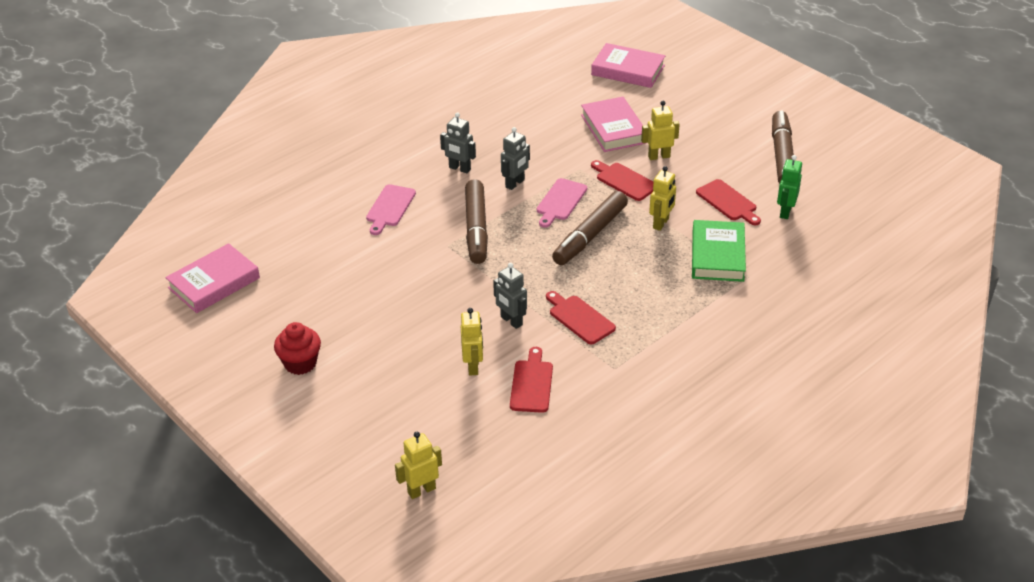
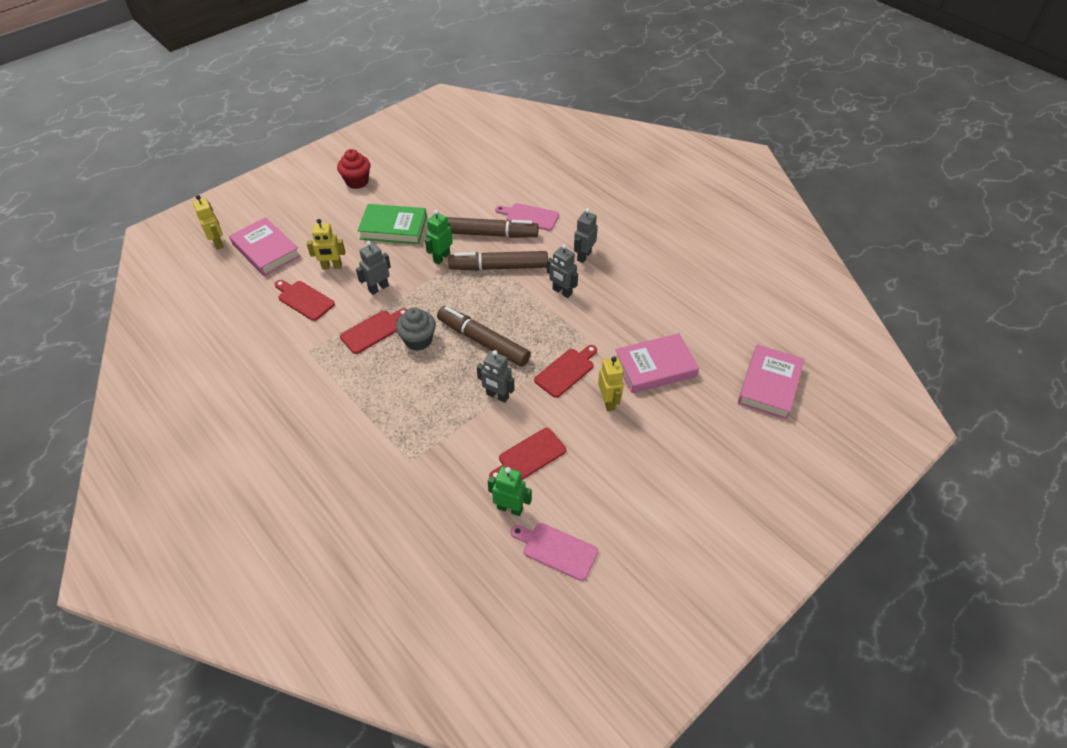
camera: 90 degrees right, 10 degrees up
pink book [165,243,260,313] -> pink book moved to [229,217,301,276]
red cutting board [510,347,553,413] -> red cutting board turned 150 degrees counterclockwise [275,280,335,321]
pink cutting board [537,178,587,228] -> pink cutting board moved to [511,523,598,581]
yellow robot [649,166,676,231] -> grey robot [477,350,515,403]
green book [692,220,746,282] -> green book moved to [358,204,427,244]
brown marker [772,110,794,184] -> brown marker moved to [447,217,539,238]
none -> grey cupcake [396,307,436,351]
none -> green robot [425,210,453,264]

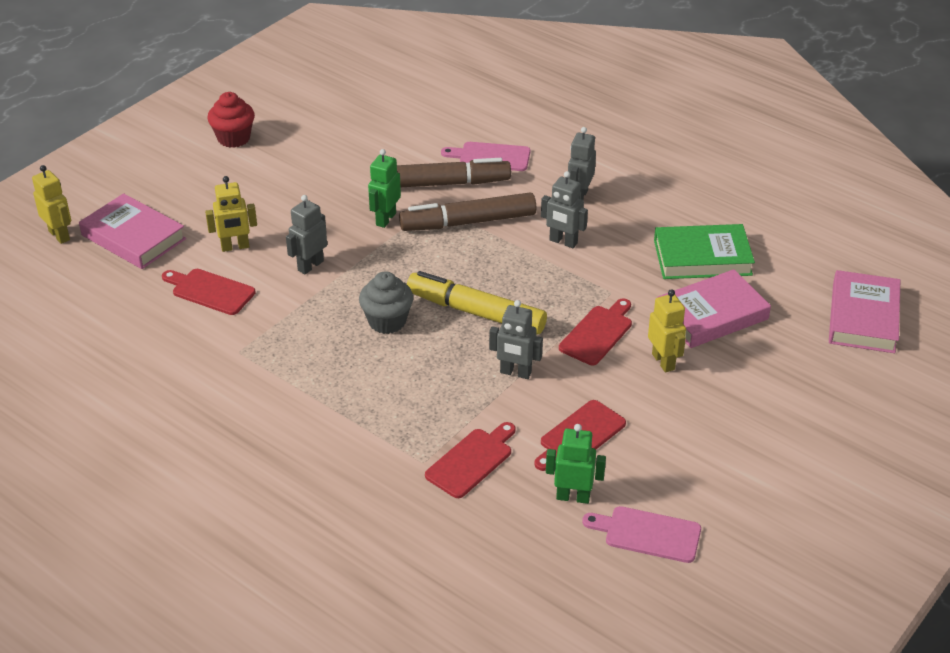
camera: 10 degrees left, 10 degrees down
red cutting board [340,308,407,354] -> red cutting board moved to [425,422,516,498]
green book [358,204,427,244] -> green book moved to [654,224,755,279]
brown marker [437,306,531,367] -> yellow marker [407,271,547,334]

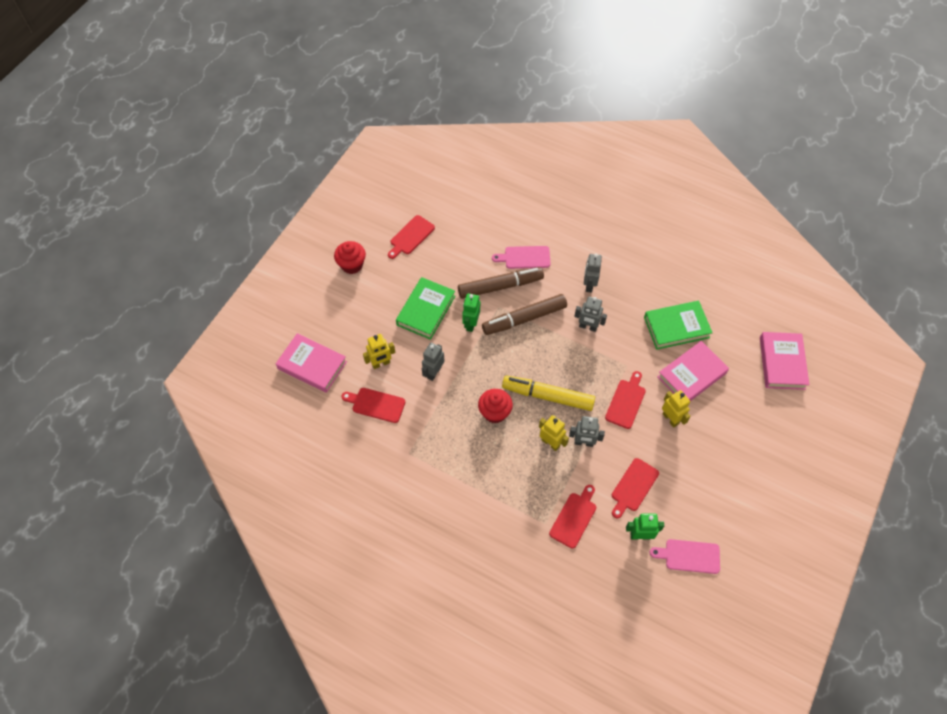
camera: 10 degrees left, 20 degrees up
yellow robot [32,165,71,244] -> yellow robot moved to [539,415,569,451]
grey cupcake [359,271,413,334] -> red cupcake [478,389,513,423]
none -> red cutting board [388,215,435,259]
none -> green book [396,277,455,340]

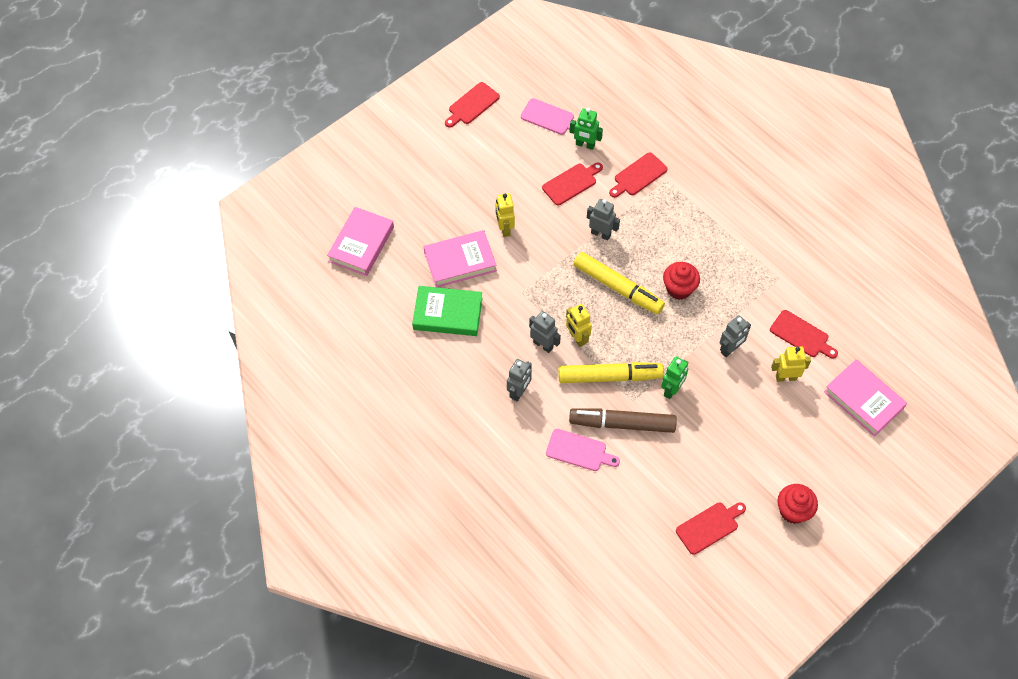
camera: 160 degrees left, 0 degrees up
green book [396,277,455,340] -> none
brown marker [482,294,567,335] -> yellow marker [558,362,664,383]
yellow robot [539,415,569,451] -> yellow robot moved to [566,304,592,347]
red cutting board [605,371,646,429] -> red cutting board moved to [445,82,500,128]

